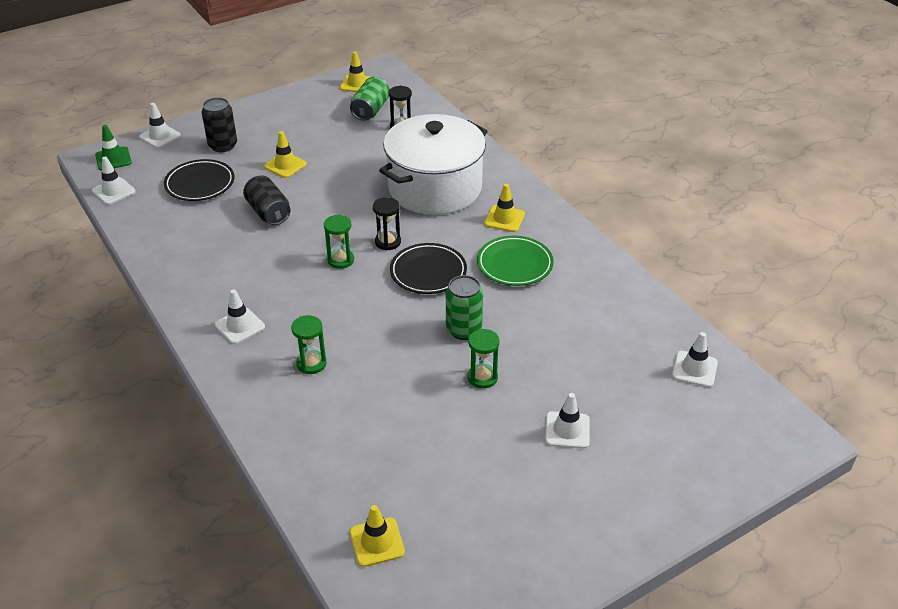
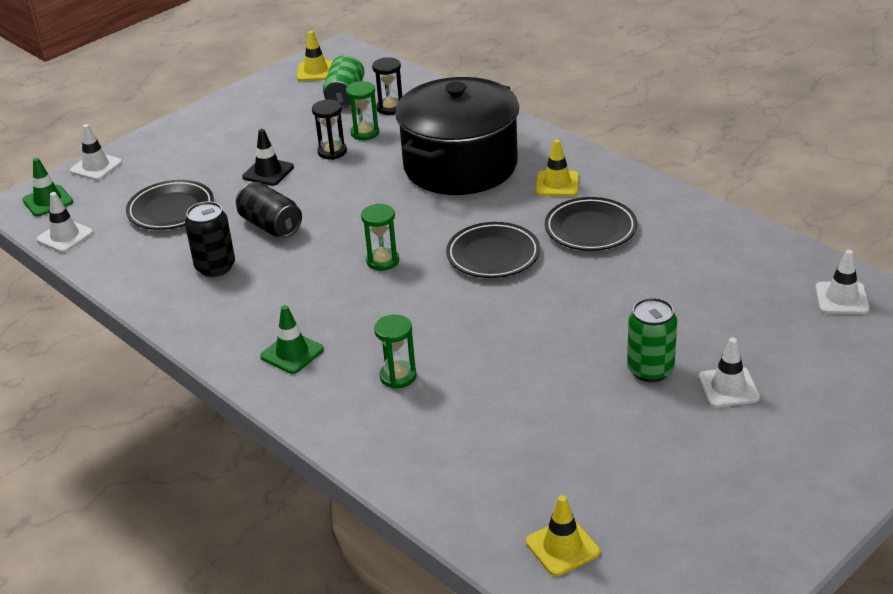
camera: 10 degrees left, 5 degrees down
black can [202,97,237,152] -> black can moved to [185,201,235,277]
white traffic cone [215,289,265,344] -> green traffic cone [260,305,324,374]
yellow traffic cone [264,131,307,178] -> black traffic cone [242,129,294,186]
black hourglass [373,197,401,251] -> black hourglass moved to [312,99,347,160]
white pot [379,114,488,215] -> black pot [395,77,519,195]
green can [446,275,483,340] -> green can moved to [627,298,677,382]
green hourglass [468,329,500,389] -> green hourglass moved to [346,81,379,140]
green plate [477,236,554,286] -> black plate [545,197,637,251]

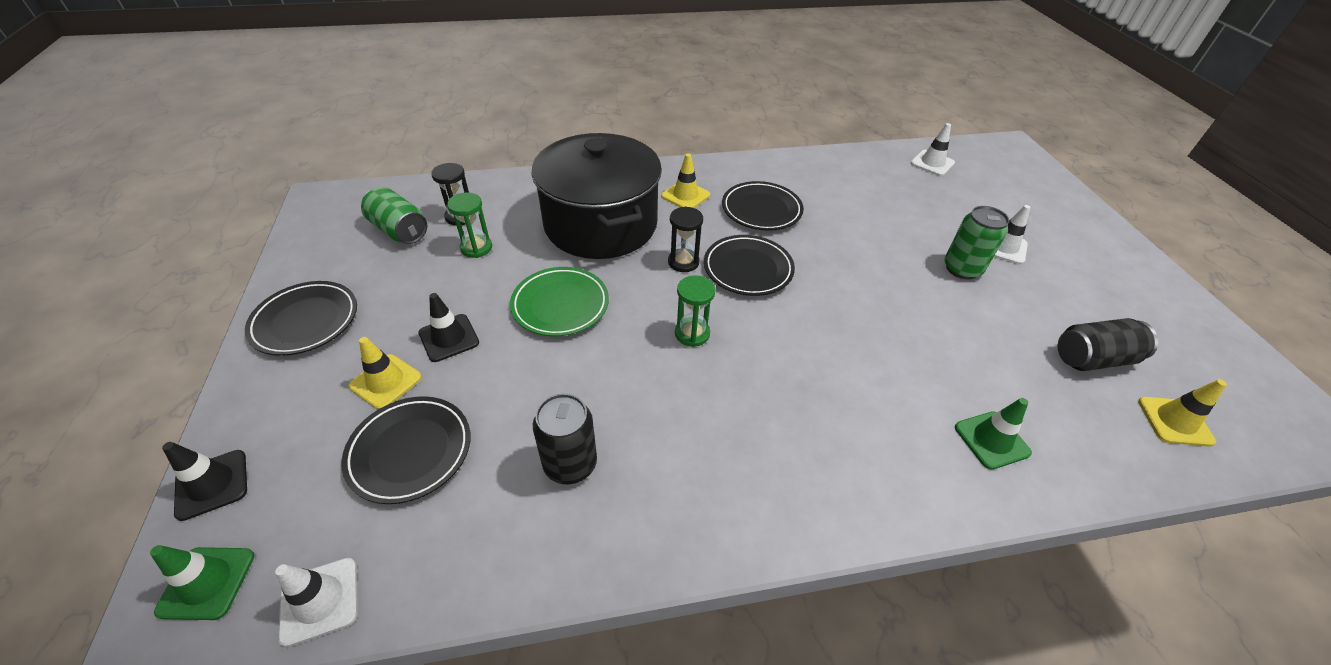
camera: 60 degrees left, 10 degrees up
white traffic cone [70,124,122,180] -> black traffic cone [162,442,247,521]
black can [236,182,302,238] -> black can moved to [1058,318,1158,371]
green traffic cone [260,305,324,374] -> green traffic cone moved to [955,398,1032,470]
yellow traffic cone [297,31,333,81] -> yellow traffic cone moved to [349,337,422,409]
black hourglass [312,99,347,160] -> black hourglass moved to [668,206,703,272]
green hourglass [374,315,417,389] -> none
none -> black plate [245,281,357,356]
none -> green plate [510,267,609,336]

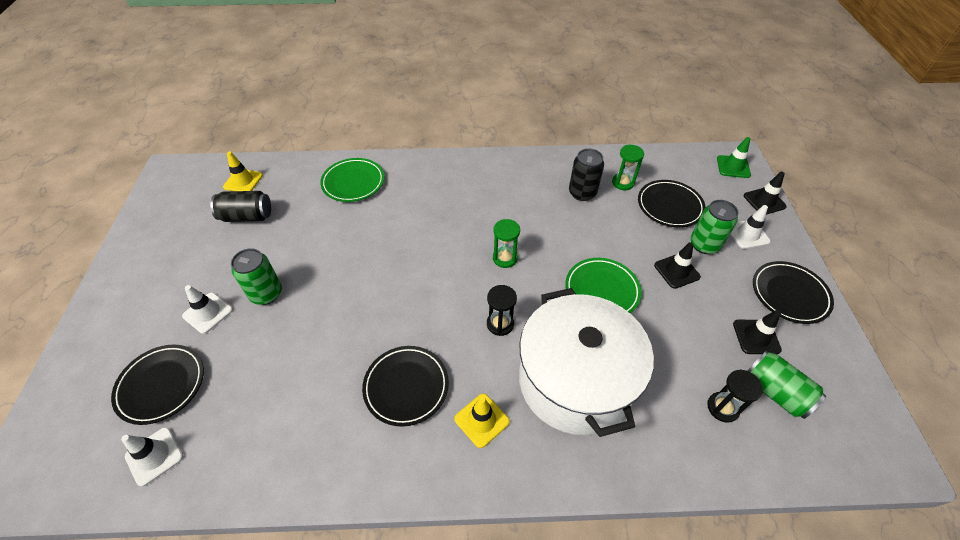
camera: 170 degrees left, 5 degrees up
white traffic cone [275,558,358,647] -> white traffic cone moved to [731,205,770,249]
yellow traffic cone [349,337,422,409] -> green can [690,200,739,254]
green hourglass [447,192,492,258] -> green hourglass moved to [612,144,644,190]
black pot [531,133,662,259] -> white pot [519,288,654,437]
black plate [704,235,795,296] -> black plate moved to [111,345,204,425]
green traffic cone [955,398,1032,470] -> green plate [320,158,384,202]
none -> black traffic cone [733,310,782,354]

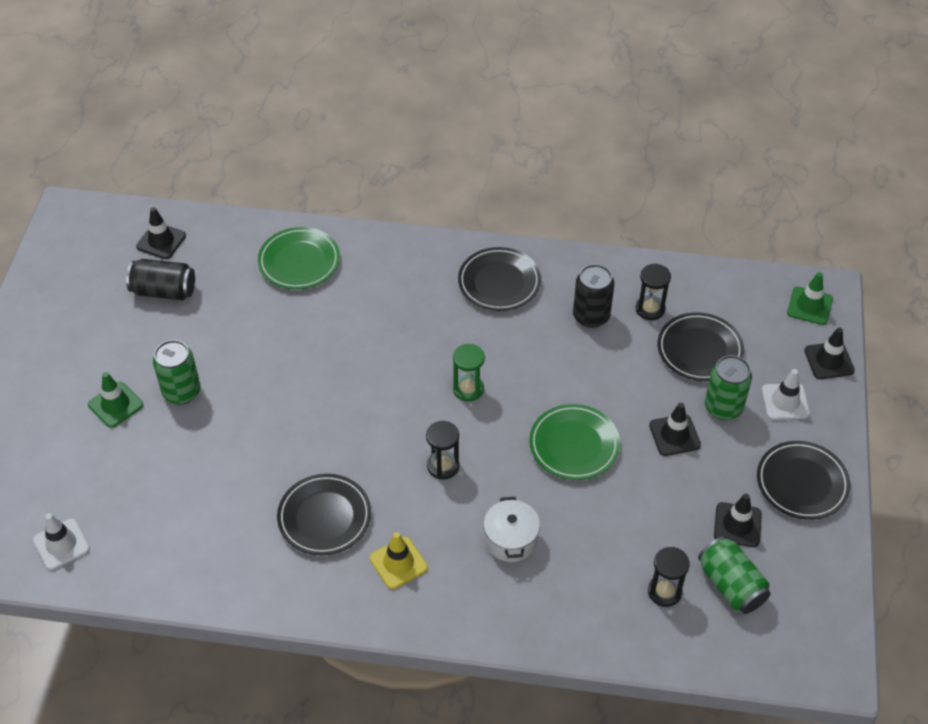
camera: 10 degrees right, 0 degrees up
black plate [111,345,204,425] -> black plate moved to [458,247,541,311]
white traffic cone [182,285,233,334] -> green traffic cone [88,372,143,428]
yellow traffic cone [223,152,263,191] -> black traffic cone [136,207,186,259]
white pot [519,288,654,437] -> white pot [483,497,540,562], size x0.42
green hourglass [612,144,644,190] -> black hourglass [636,263,671,320]

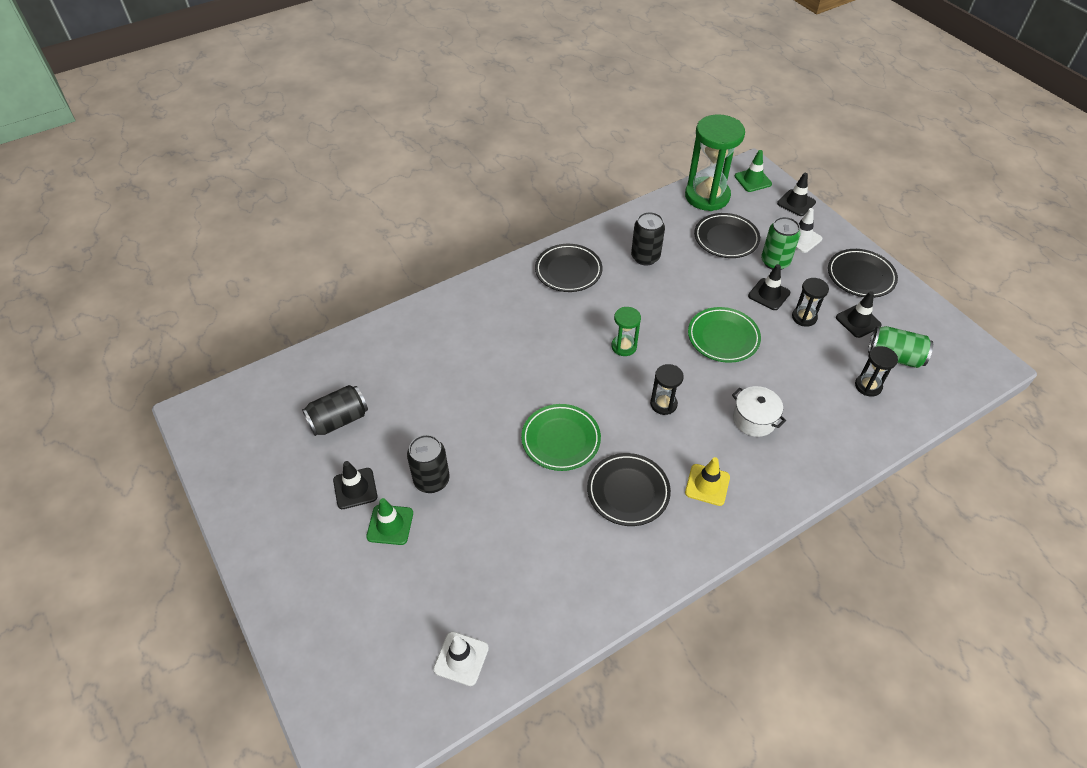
camera: 40 degrees left, 0 degrees up
black traffic cone [136,207,186,259] -> black traffic cone moved to [333,461,377,509]
green can [153,340,201,405] -> black can [407,435,450,493]
green plate [258,227,340,289] -> green plate moved to [521,404,601,471]
black hourglass [636,263,671,320] -> black hourglass moved to [792,278,829,327]
none -> green hourglass [685,114,745,211]

